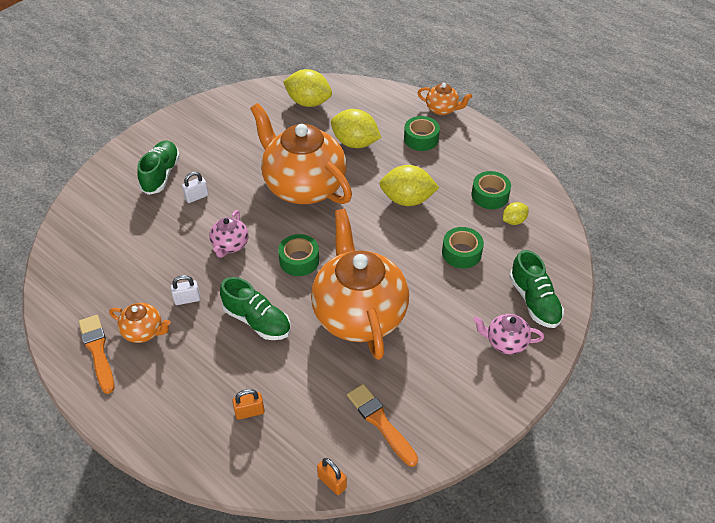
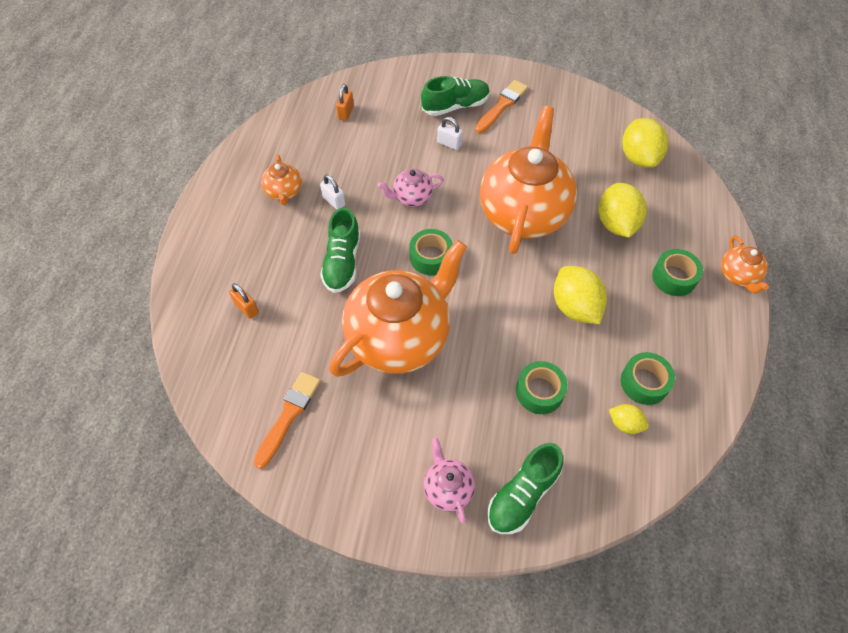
camera: 60 degrees right, 10 degrees up
orange brush [79,315,114,394] -> orange brush moved to [475,80,528,133]
orange padlock [317,458,347,495] -> orange padlock moved to [336,84,354,121]

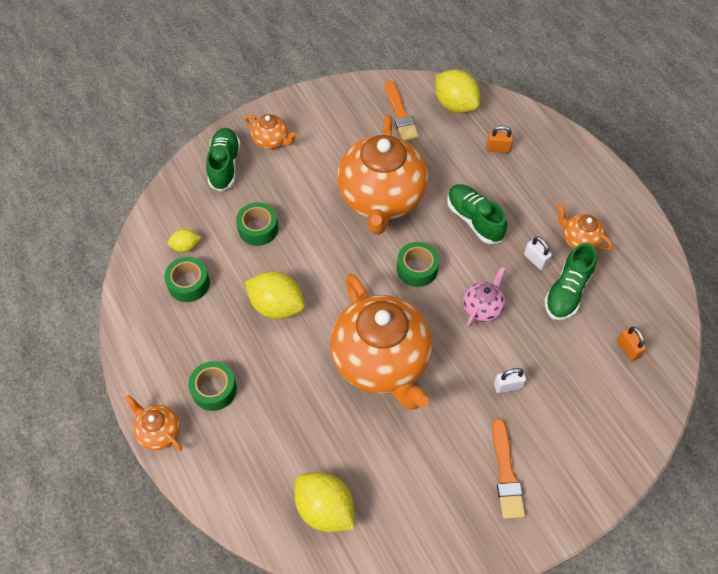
camera: 140 degrees right, 0 degrees up
white padlock [320,175,345,210] -> white padlock turned 45 degrees clockwise [524,237,552,270]
green shoe [421,76,490,116] -> green shoe moved to [544,243,597,320]
pink teapot [424,437,475,524] -> orange teapot [245,114,297,149]
yellow lemon [599,183,647,238] -> yellow lemon moved to [435,69,480,113]

